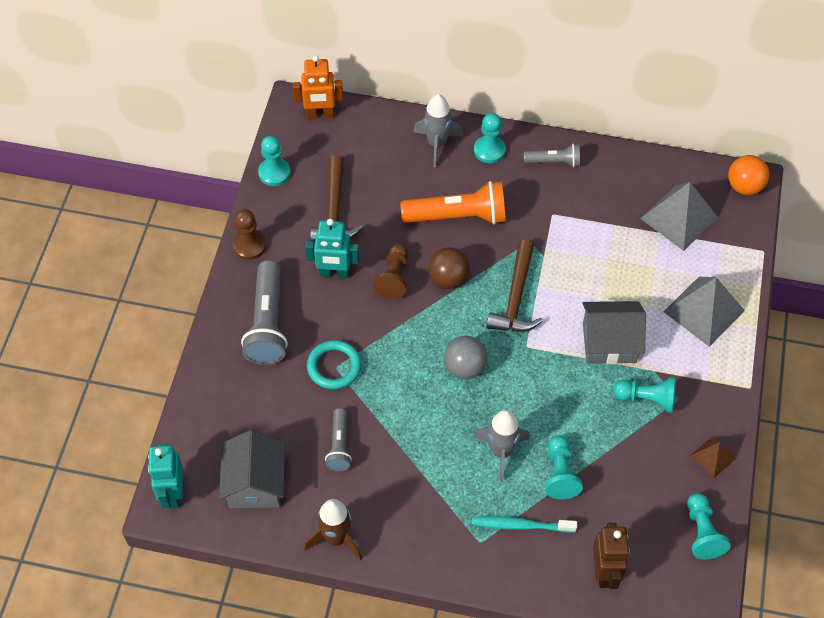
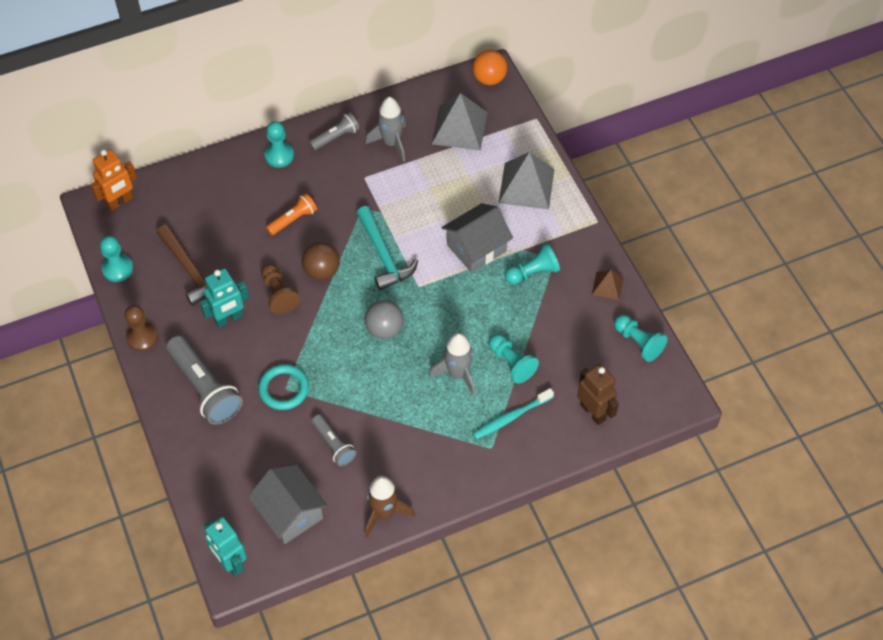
camera: 35 degrees left, 0 degrees up
orange flashlight [400,181,506,224] -> orange flashlight [266,193,317,235], size x0.56
grey rocket [413,94,463,167] -> grey rocket moved to [366,97,406,162]
brown hammer [486,240,543,332] -> turquoise hammer [357,206,418,290]

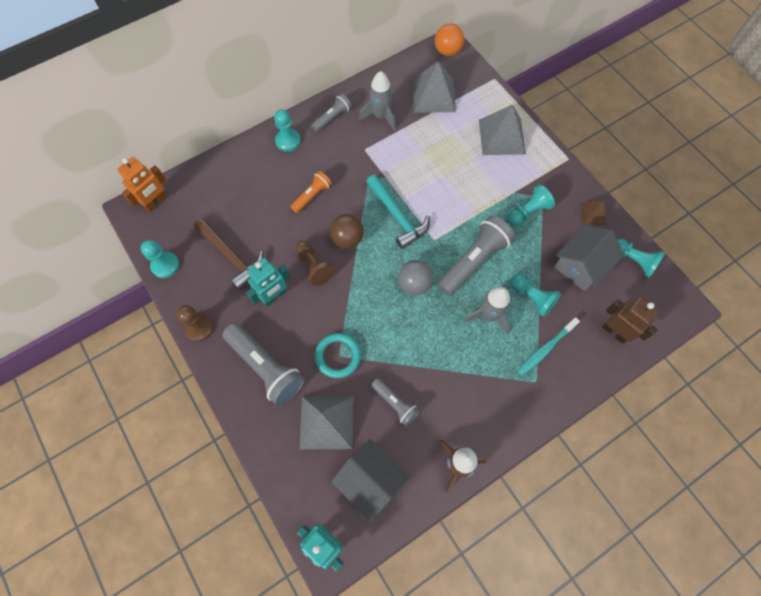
camera: 10 degrees left, 10 degrees up
grey house [442,203,513,273] -> grey house moved to [554,225,624,291]
none -> grey pyramid [300,396,353,449]
none -> grey flashlight [437,215,515,296]

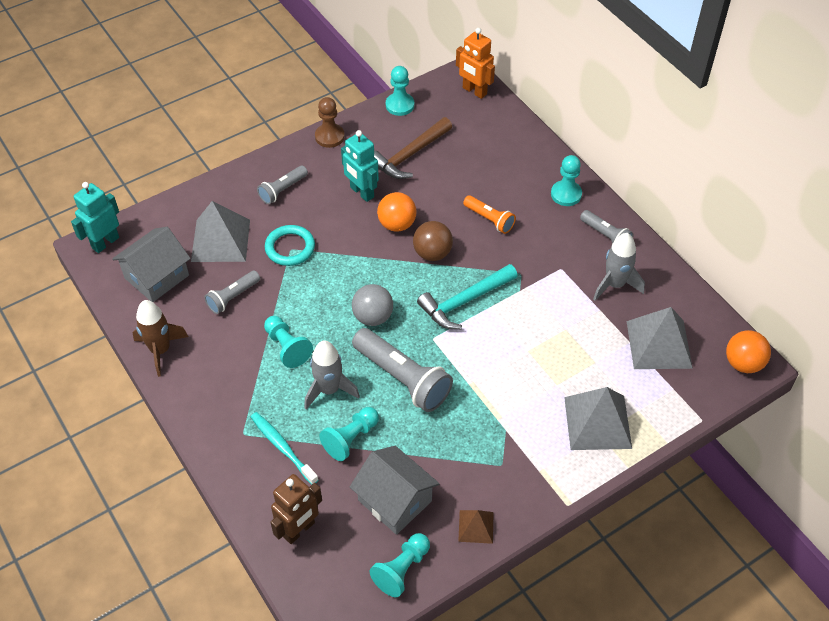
camera: 90 degrees right, 15 degrees down
grey flashlight [222,323,305,406] -> grey flashlight [257,166,308,204], size x0.56
brown pawn [295,241,335,286] -> orange ball [377,192,416,232]
turquoise pawn [507,184,555,225] -> turquoise pawn moved to [264,316,313,368]

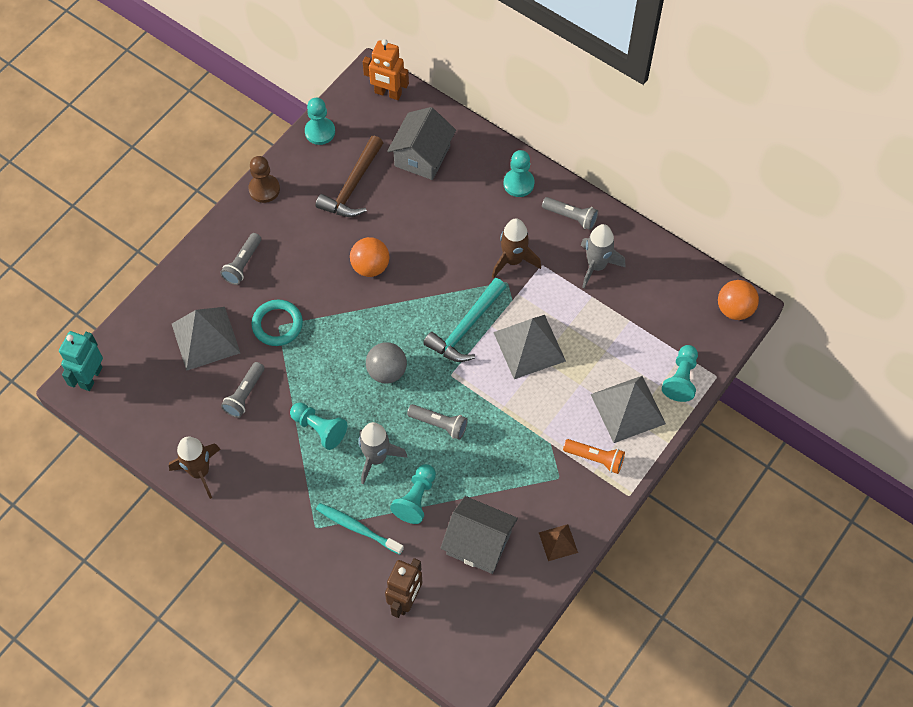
camera: 20 degrees left, 10 degrees up
grey house [112,227,191,302] -> grey house moved to [387,107,456,180]
turquoise robot [341,130,379,202] -> none
grey flashlight [352,328,453,412] -> grey flashlight [407,404,468,440], size x0.56
turquoise pawn [370,533,430,597] -> turquoise pawn moved to [662,345,698,402]
brown ball [413,221,453,261] -> none
orange flashlight [463,195,516,234] -> orange flashlight moved to [563,439,625,474]
grey pyramid [627,307,693,369] -> grey pyramid moved to [493,315,566,379]
none -> brown rocket [492,218,541,278]

